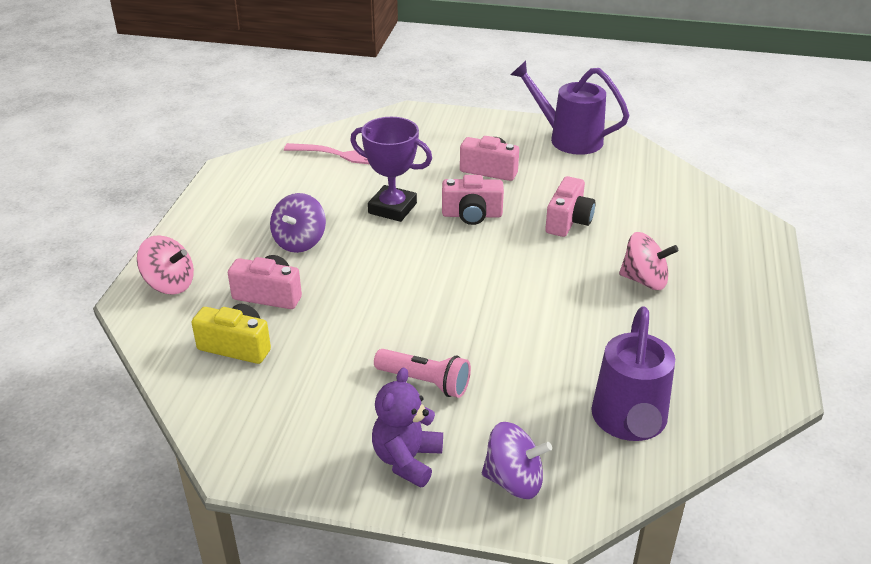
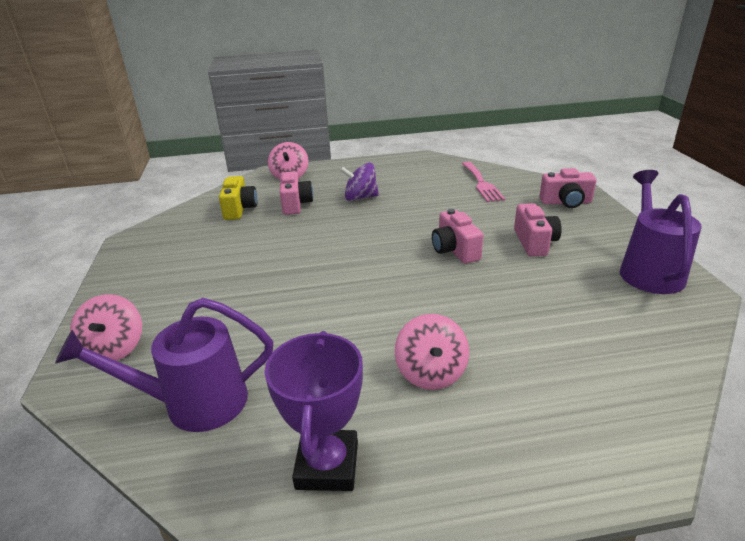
camera: 70 degrees right, 5 degrees down
purple trophy [350,117,432,222] -> purple trophy moved to [265,331,363,491]
purple teddy bear [372,368,443,488] -> none
pink flashlight [374,349,471,398] -> none
purple spinning top [482,422,552,499] -> pink spinning top [70,294,142,361]
pink camera [545,176,596,237] -> pink camera moved to [539,168,597,208]

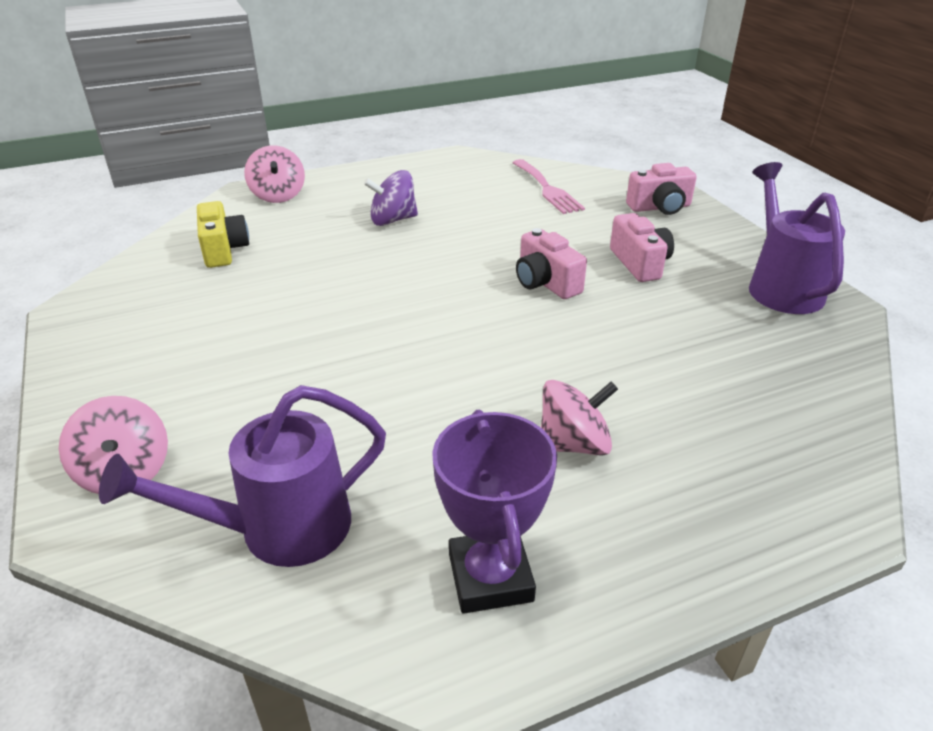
camera: 15 degrees left, 5 degrees up
pink camera [280,171,313,215] -> none
pink spinning top [395,314,469,390] -> pink spinning top turned 90 degrees counterclockwise [541,380,618,456]

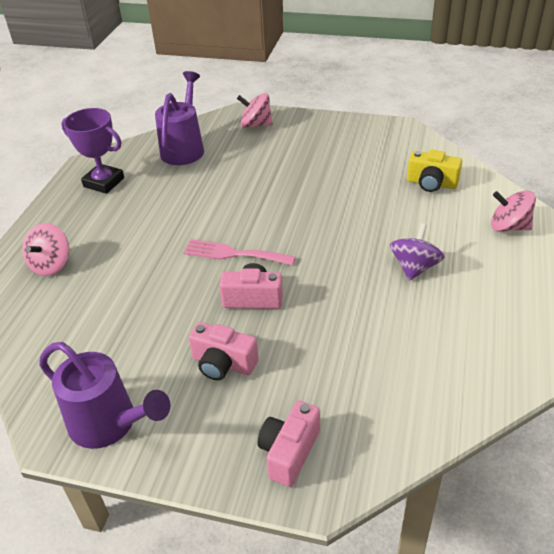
camera: 130 degrees right, 5 degrees up
pink fork [513,159,585,214] -> pink fork moved to [183,239,295,266]
pink spinning top [541,380,618,456] -> pink spinning top moved to [22,223,69,276]

